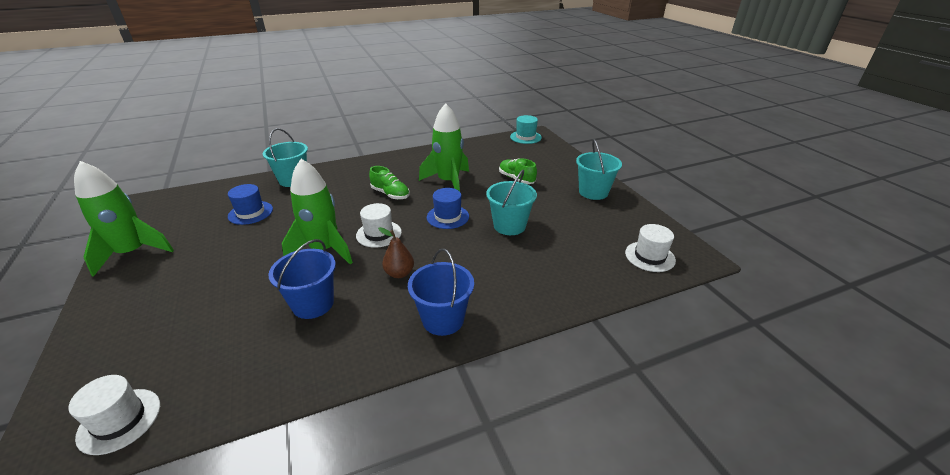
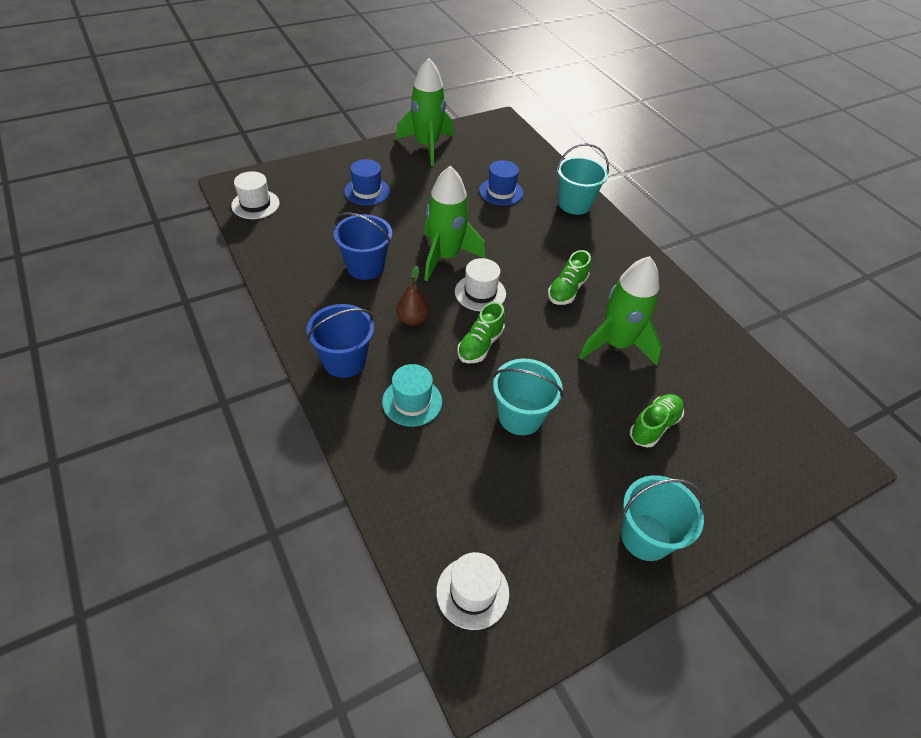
camera: 80 degrees right, 15 degrees up
blue hat [427,188,469,229] -> blue hat moved to [344,159,390,205]
turquoise hat [510,115,542,144] -> turquoise hat moved to [382,364,442,427]
none -> green shoe [457,302,505,364]

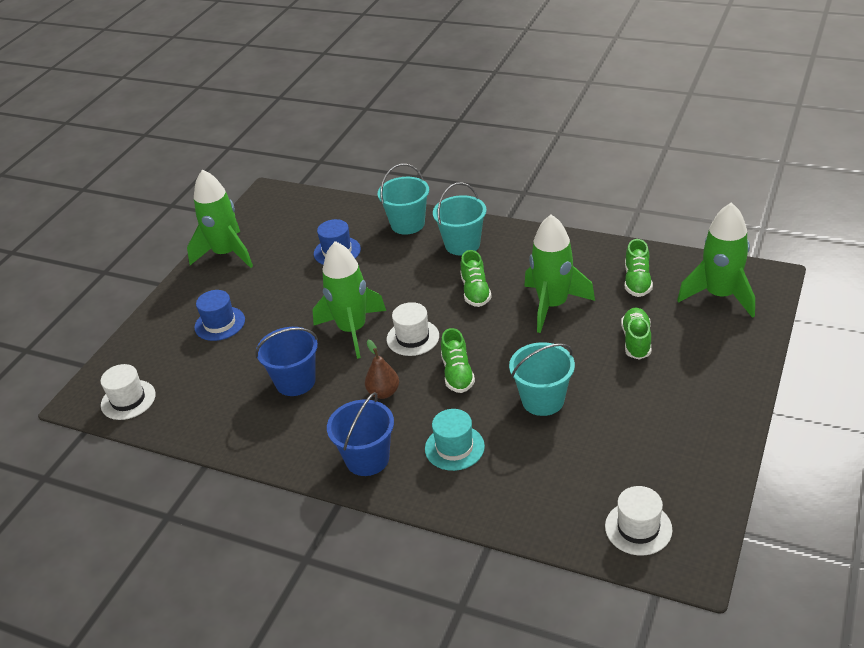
camera: 30 degrees left, 10 degrees down
turquoise bucket [621,475,704,561] -> turquoise bucket moved to [433,182,486,255]
none -> green shoe [625,239,653,297]
none -> green rocket [677,202,755,318]

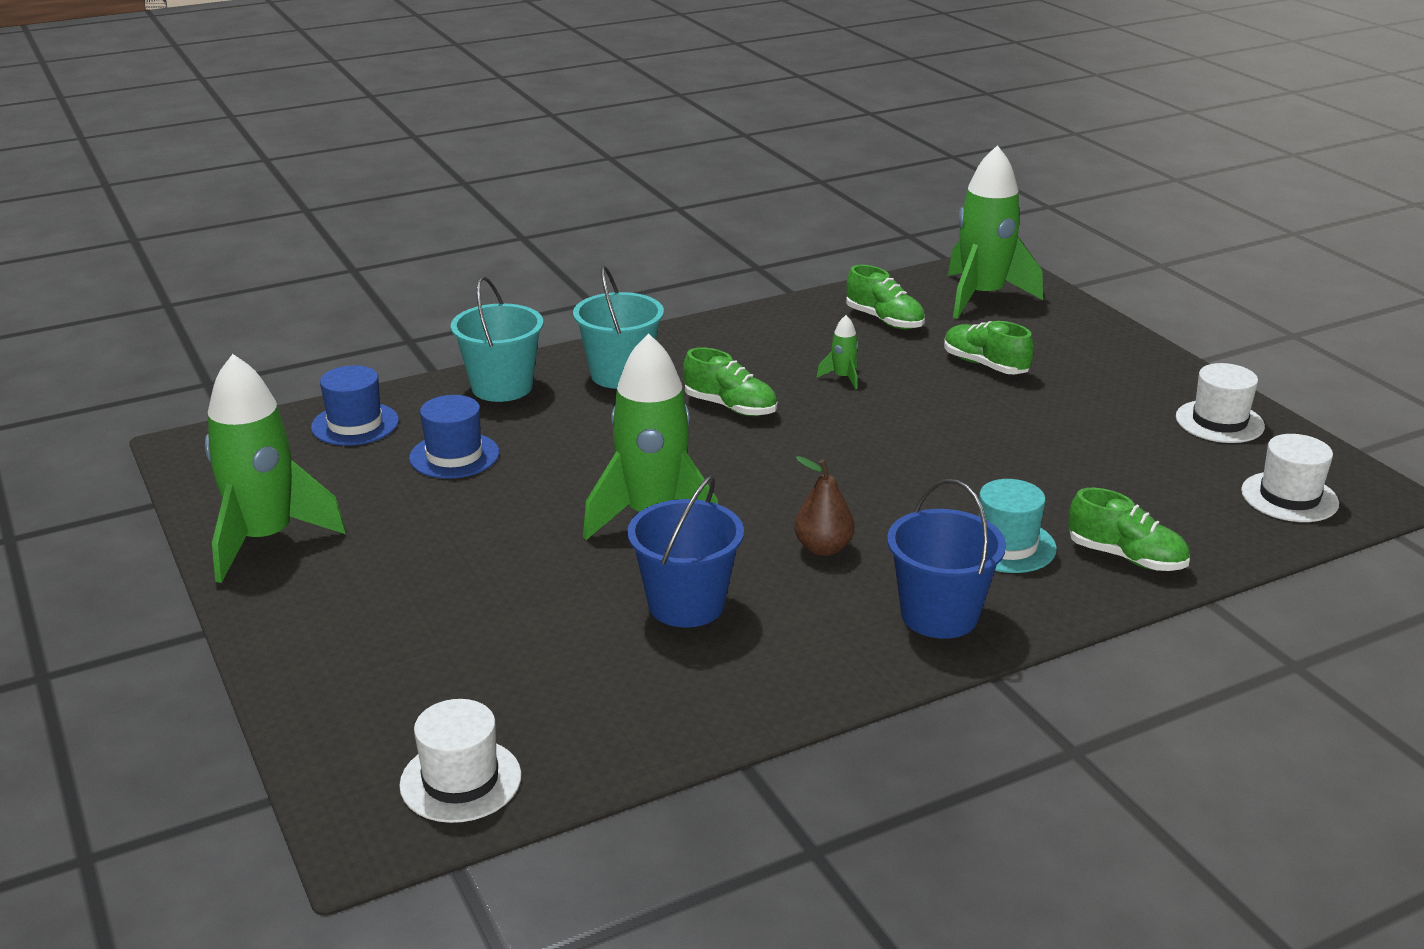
camera: 55 degrees left, 10 degrees down
blue hat [194,290,245,341] -> blue hat moved to [311,365,399,446]
white hat [386,302,439,356] -> white hat moved to [1176,363,1265,443]
green shoe [441,328,475,393] -> green shoe moved to [1068,488,1190,571]
turquoise bucket [509,342,575,416] -> none
green rocket [524,215,595,333] -> green rocket [817,315,858,389], size x0.40

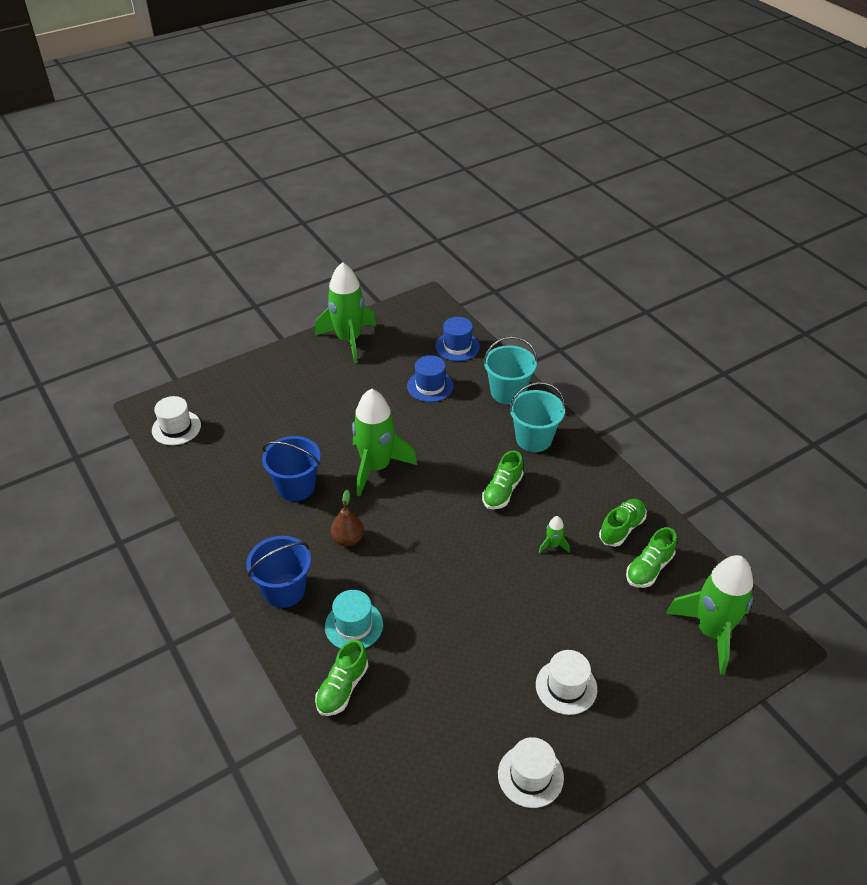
camera: 85 degrees right, 15 degrees up
green shoe [944,321,1034,375] -> green shoe moved to [599,499,647,547]
white hat [1241,434,1339,522] -> white hat moved to [536,650,597,715]

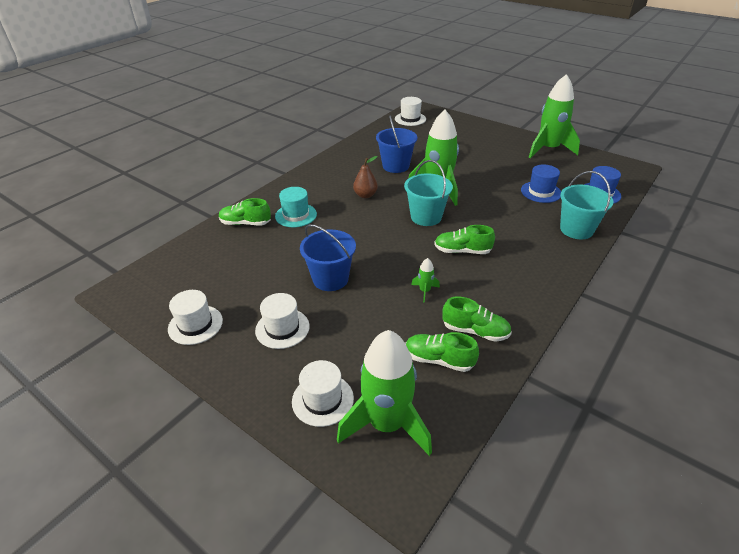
camera: 70 degrees right, 5 degrees down
blue bucket [246,536,311,608] -> blue bucket moved to [300,224,356,291]
turquoise bucket [509,382,565,452] -> turquoise bucket moved to [404,160,453,226]
none -> white hat [292,360,354,427]

